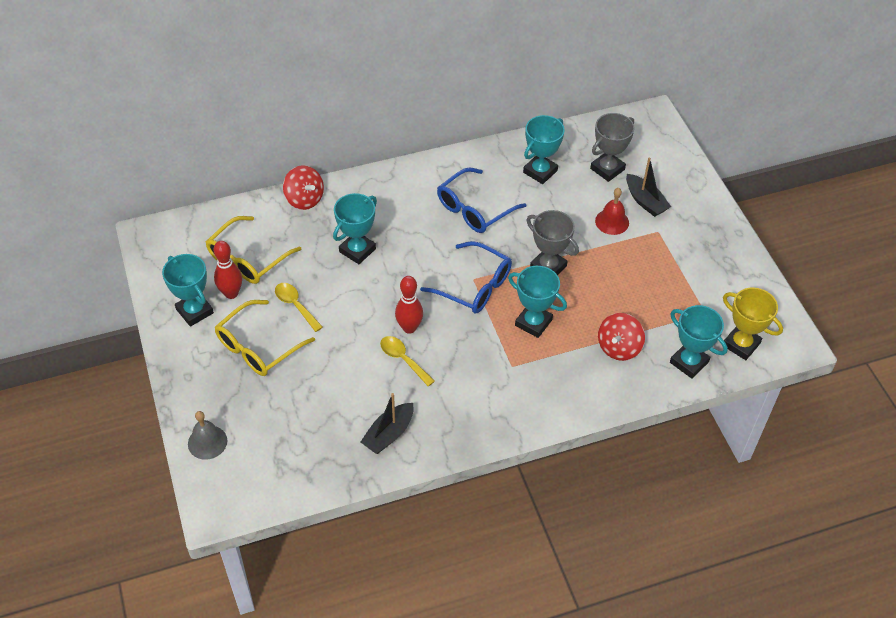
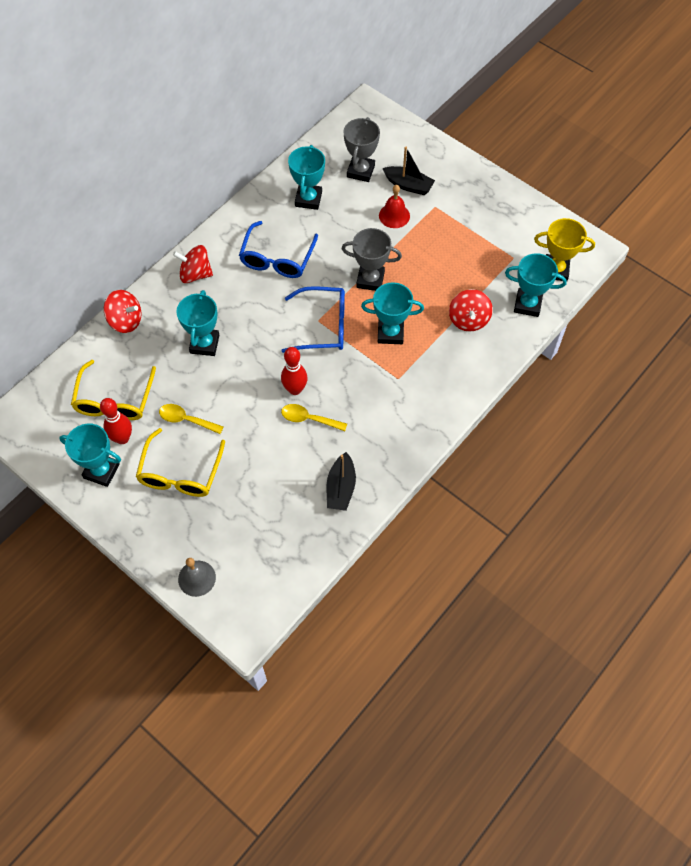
camera: 30 degrees left, 10 degrees up
none -> red spinning top [173,245,213,283]

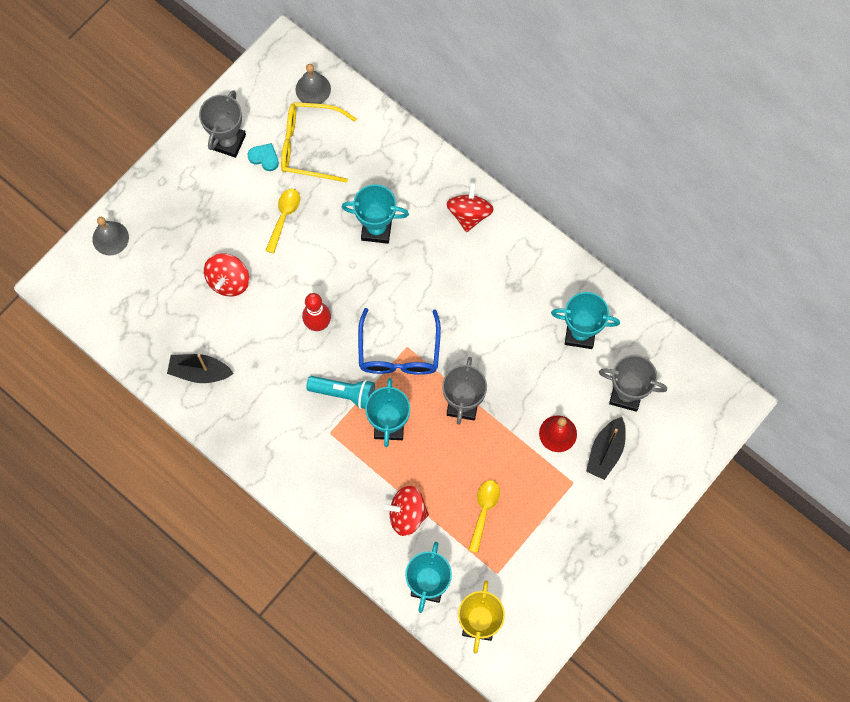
camera: 90 degrees right, 10 degrees up
turquoise trophy [59,424,121,487] -> grey trophy [199,90,246,158]
red bowling pin [100,398,132,444] -> turquoise heart [248,143,279,171]
red spinning top [104,290,141,333] -> red spinning top moved to [204,253,249,296]
yellow glasses [136,428,225,497] -> none
blue glasses [239,221,318,278] -> none
yellow spoon [281,404,347,431] -> yellow spoon moved to [468,480,500,553]
none -> grey bell [296,64,331,104]
none -> turquoise flashlight [306,376,375,409]

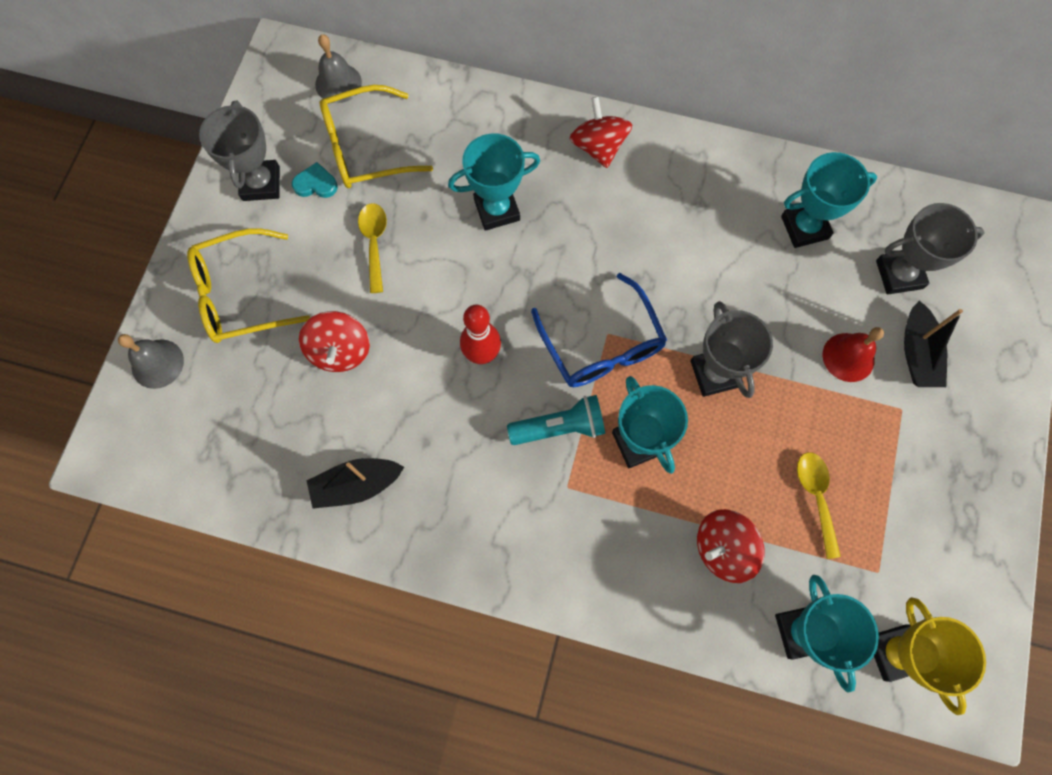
camera: 25 degrees left, 0 degrees up
none -> yellow glasses [187,228,310,343]

